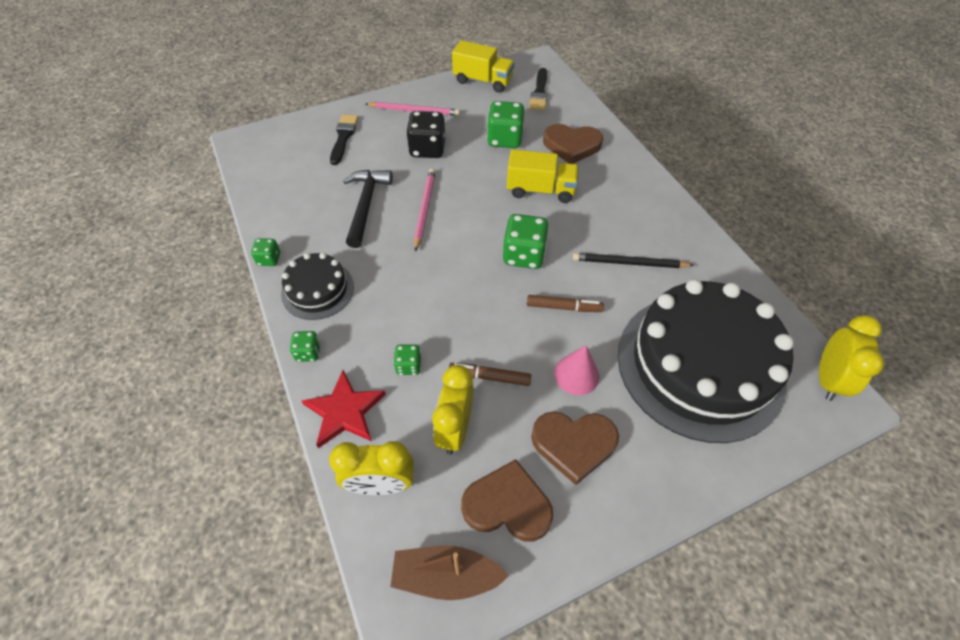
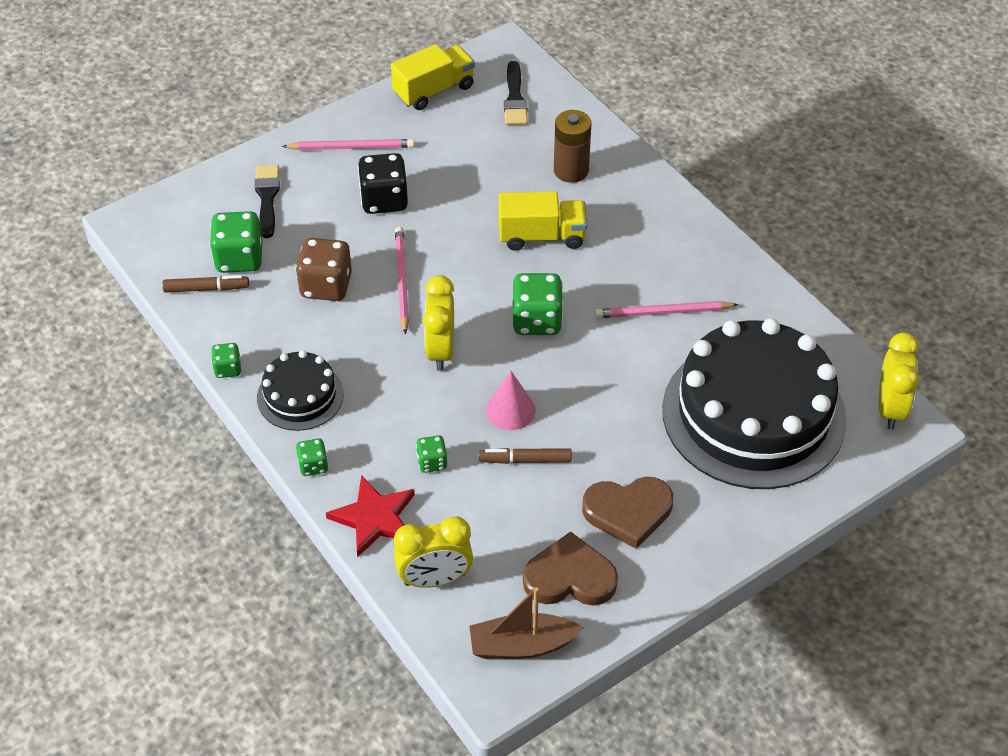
camera: 10 degrees left, 5 degrees down
black hammer [343,170,393,248] -> brown dice [296,238,352,301]
yellow clock [432,365,474,455] -> yellow clock moved to [423,275,454,371]
yellow truck [452,40,514,93] -> yellow truck turned 45 degrees counterclockwise [391,44,475,110]
green dice [487,101,525,148] -> green dice moved to [210,211,262,273]
brown marker [527,295,604,312] -> brown marker moved to [162,275,249,293]
brown heart [543,124,603,164] -> brown battery [554,110,591,183]
pink cone [554,345,600,395] -> pink cone moved to [486,371,536,430]
black pencil [573,253,694,268] -> pink pencil [595,301,738,318]

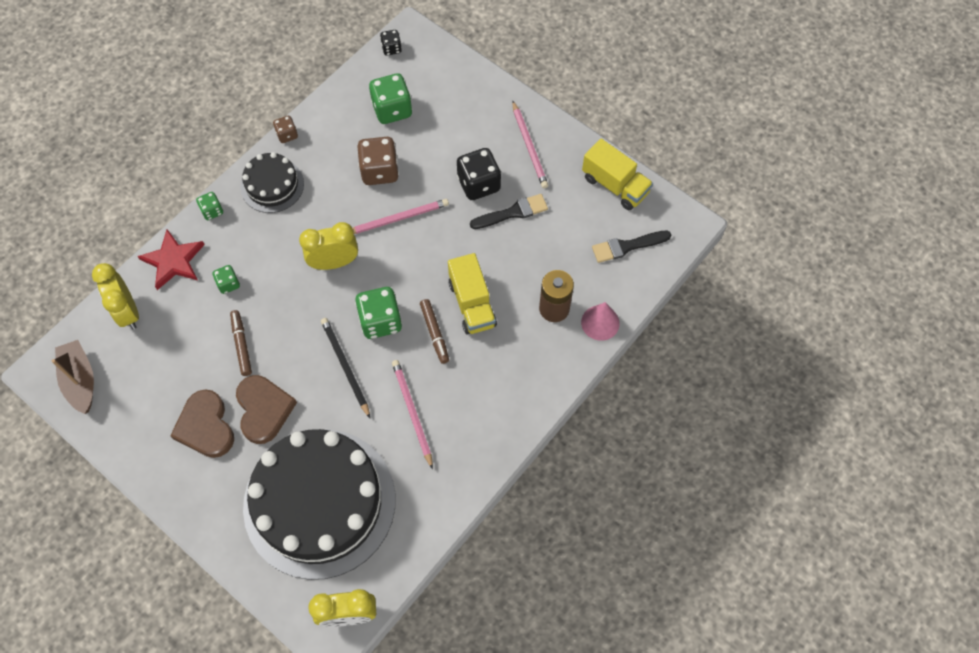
camera: 75 degrees right, 15 degrees up
brown marker [162,275,249,293] -> brown marker moved to [420,299,449,364]
green dice [211,343,241,378] -> brown dice [273,116,298,143]
black brush [255,165,280,238] -> black brush moved to [470,194,548,229]
pink cone [486,371,536,430] -> pink cone moved to [581,302,620,341]
brown heart [523,531,618,606] -> brown heart moved to [236,375,297,444]
none -> black pencil [321,318,370,418]
none -> black dice [380,30,402,56]

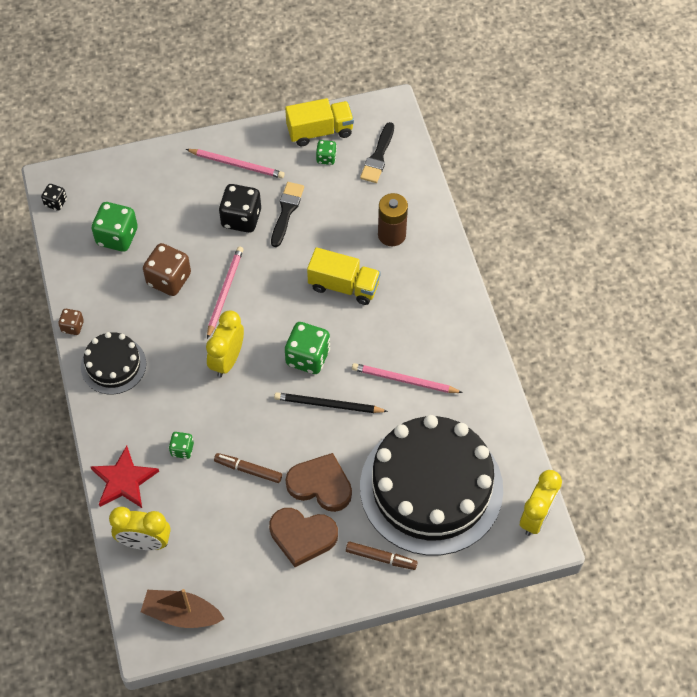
camera: 55 degrees left, 5 degrees down
green dice [196,192,223,220] -> green dice moved to [316,140,337,165]
brown marker [420,299,449,364] -> brown marker moved to [346,541,418,570]
pink cone [581,302,620,341] -> none

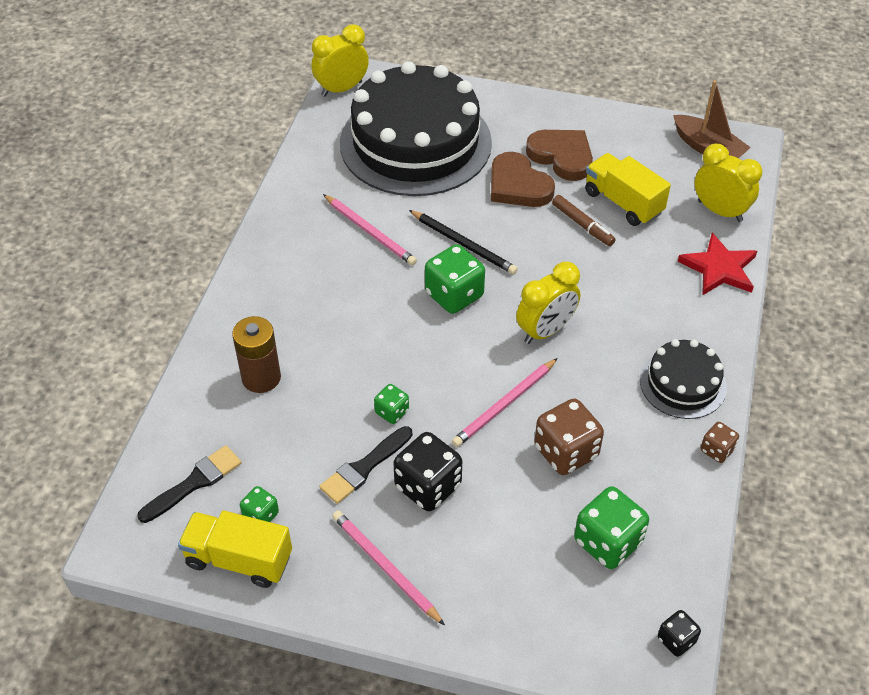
camera: 150 degrees left, 10 degrees down
green dice [169,432,194,459] -> green dice moved to [374,384,409,424]
yellow truck [307,247,381,305] -> yellow truck moved to [585,153,671,226]
brown marker [346,541,418,570] -> none

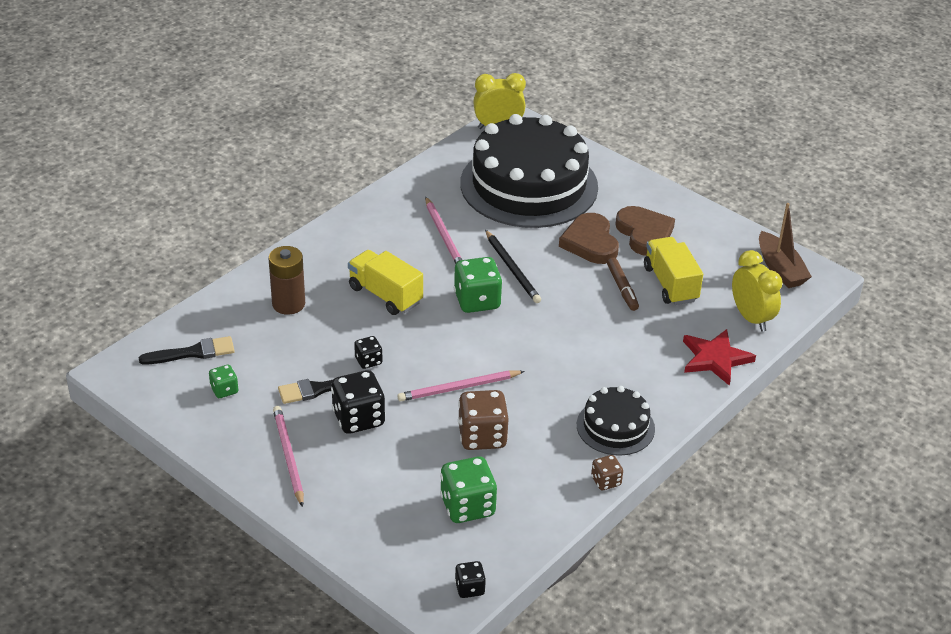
camera: 25 degrees right, 10 degrees down
yellow truck [178,511,292,588] -> yellow truck moved to [348,250,423,315]
green dice [374,384,409,424] -> black dice [354,336,383,369]
yellow clock [516,262,580,344] -> none

